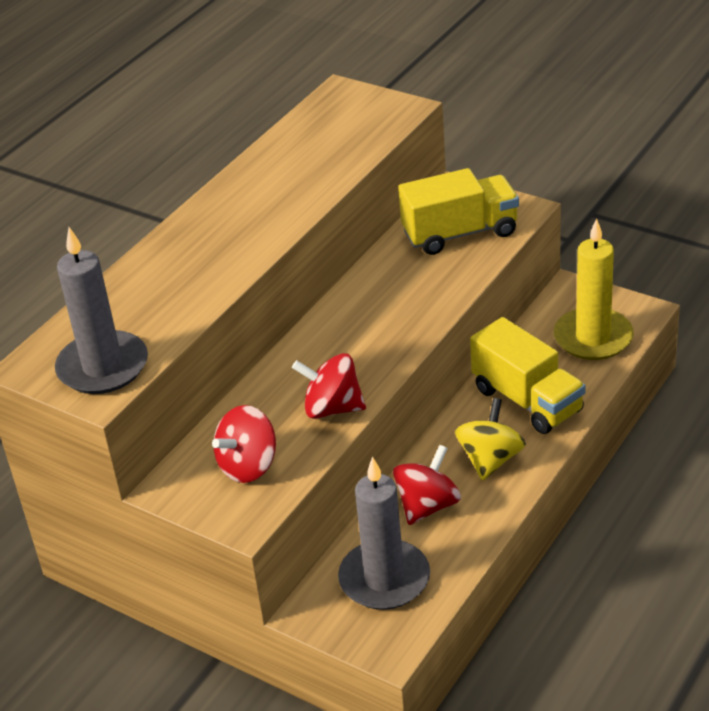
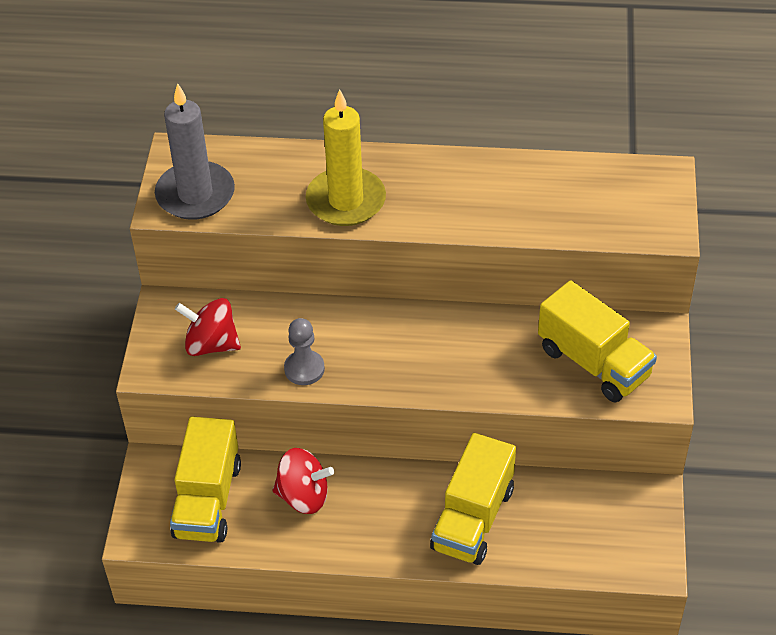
camera: 60 degrees right, 10 degrees up
red spinning top [292,353,366,419] -> grey pawn [284,318,325,385]
grey candle [338,456,430,610] -> yellow truck [170,416,241,543]
yellow spinning top [455,398,526,481] -> none
yellow candle [554,218,634,360] -> yellow candle moved to [306,89,386,226]

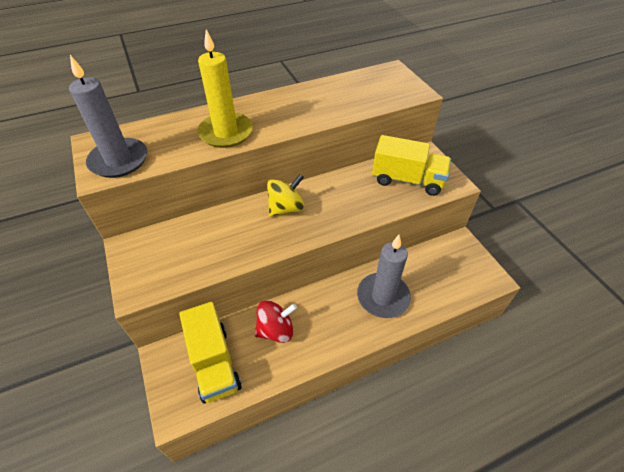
camera: 30 degrees left, 0 degrees up
red spinning top [175,298,241,356] -> none
grey pawn [284,318,325,385] -> none
yellow truck [430,433,516,565] -> grey candle [357,235,411,318]
none -> yellow spinning top [267,174,304,217]

